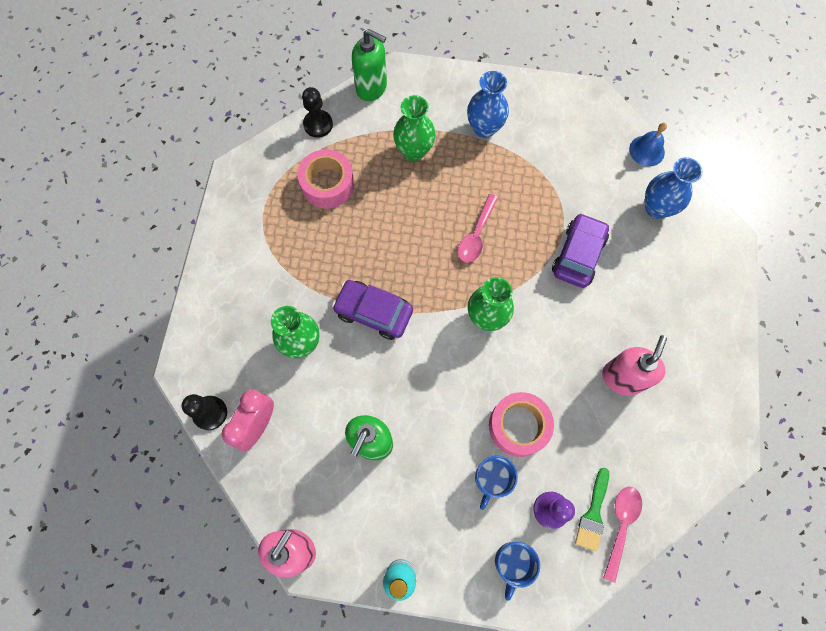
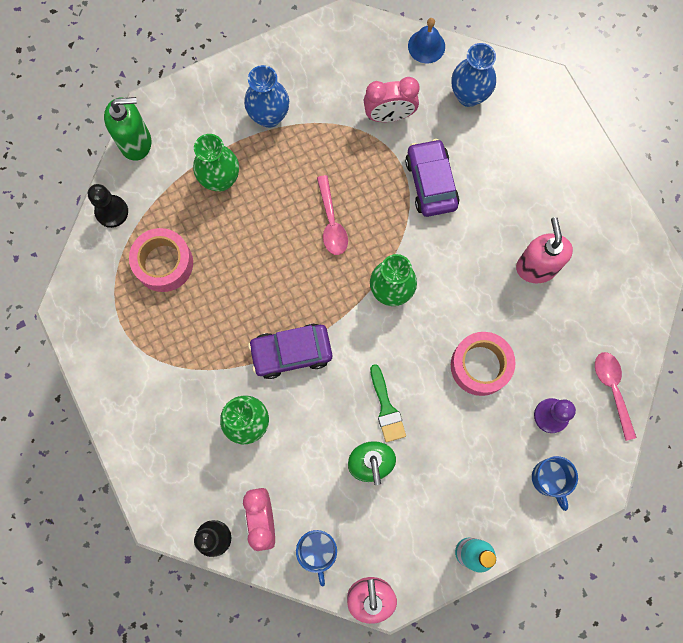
camera: 35 degrees left, 5 degrees up
blue mug [475,455,518,510] -> blue mug moved to [296,530,337,586]
green brush [575,468,609,551] -> green brush moved to [370,364,406,442]
none -> pink clock [364,77,420,122]

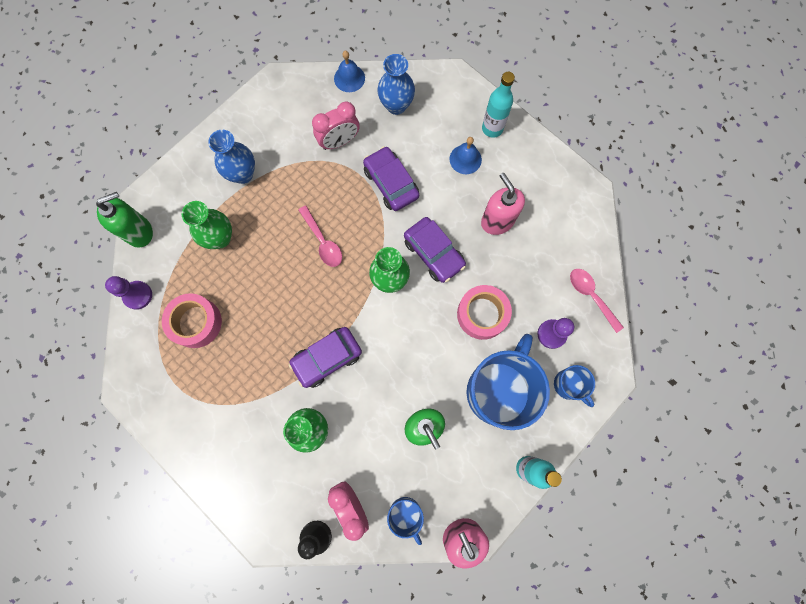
camera: 20 degrees left, 0 degrees up
black pawn [88,184,128,228] -> purple pawn [105,276,152,310]
green brush [370,364,406,442] -> none
none -> purple car [404,217,466,283]
none -> blue bell [450,137,482,174]
none -> blue mug [466,334,550,430]
none -> turquoise bottle [482,72,515,138]

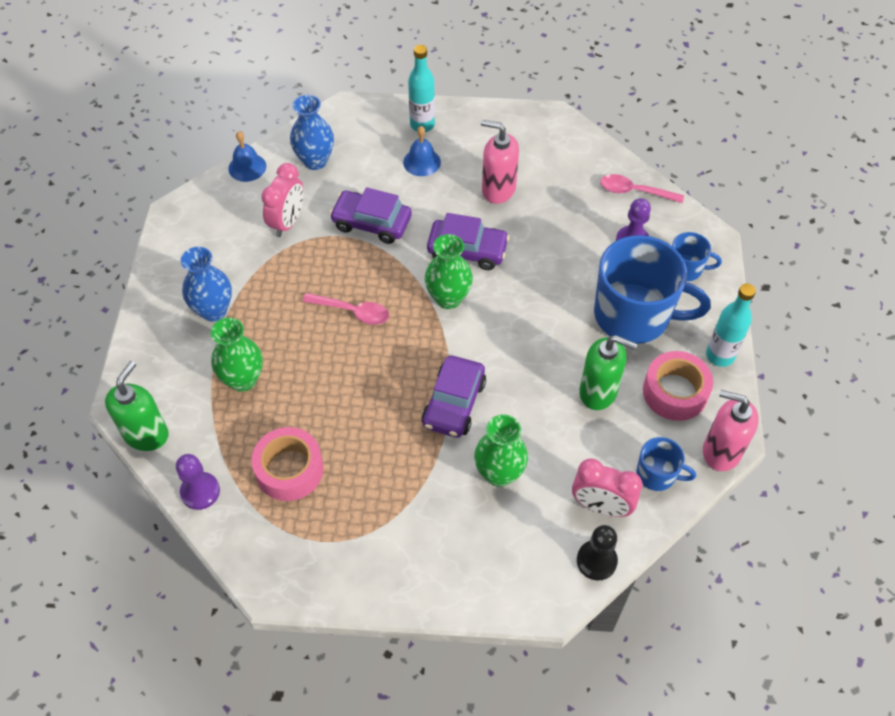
camera: 40 degrees left, 20 degrees down
pink tape [457,285,512,340] -> pink tape moved to [643,351,713,421]
blue mug [466,334,550,430] -> blue mug turned 120 degrees clockwise [594,235,711,344]

